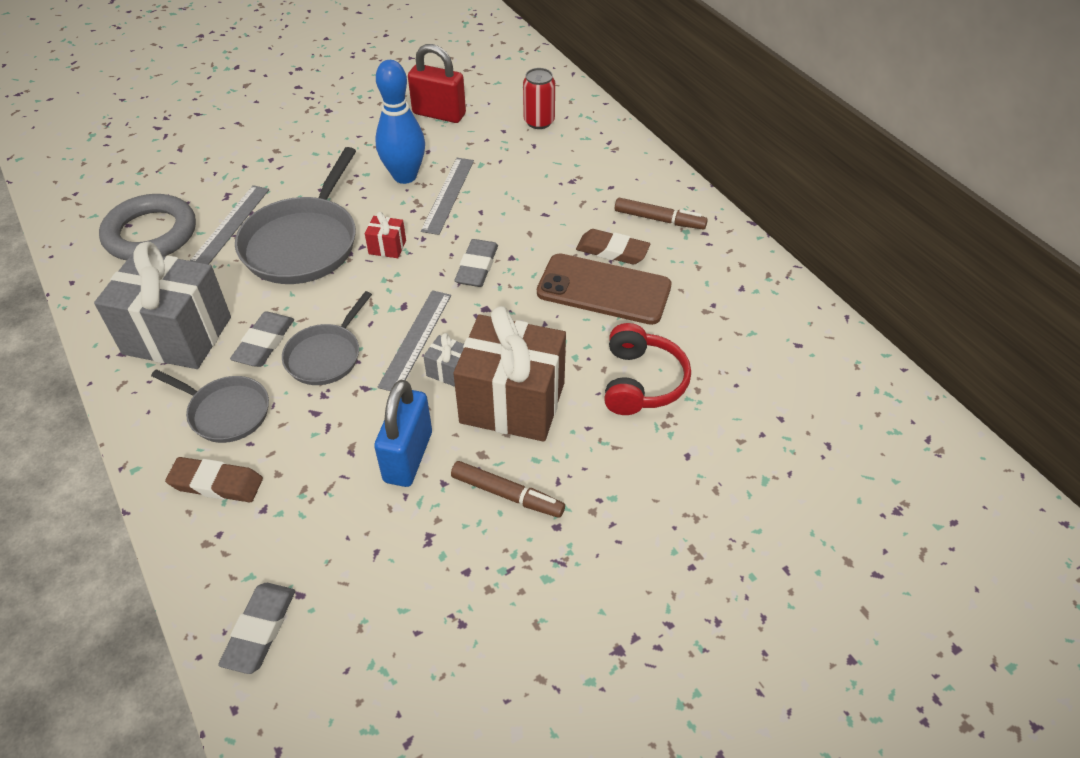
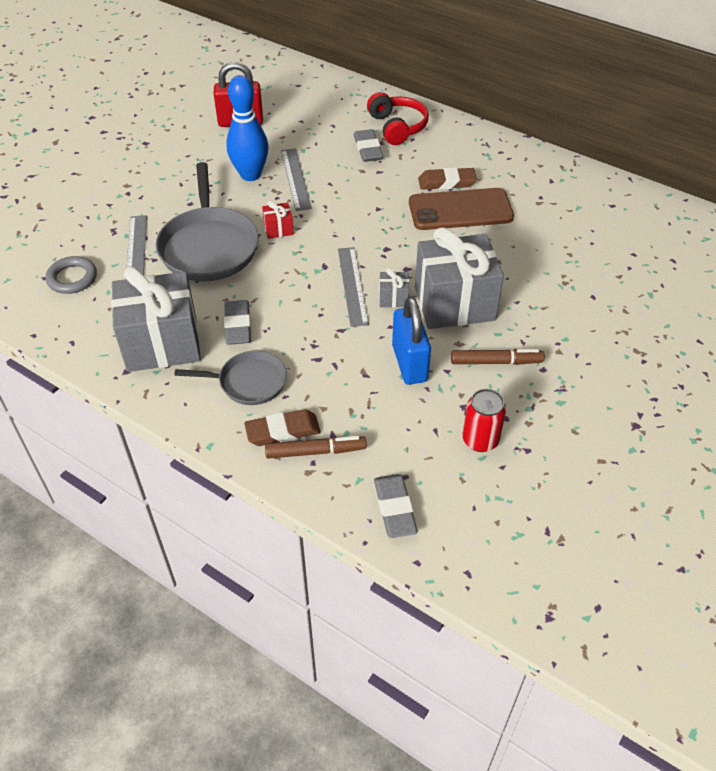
camera: 25 degrees left, 0 degrees up
grey ring [99,194,196,260] -> grey ring [46,256,97,294], size x0.60
grey pan [282,291,372,385] -> none
brown gift [453,306,566,442] -> grey gift [415,228,504,329]
grey eraser [454,239,498,287] -> grey eraser moved to [354,129,383,162]
red can [523,68,555,129] -> red can moved to [462,389,506,452]
red headphones [604,323,691,415] -> red headphones moved to [367,92,429,145]
brown marker [615,198,708,229] -> brown marker moved to [265,436,367,459]

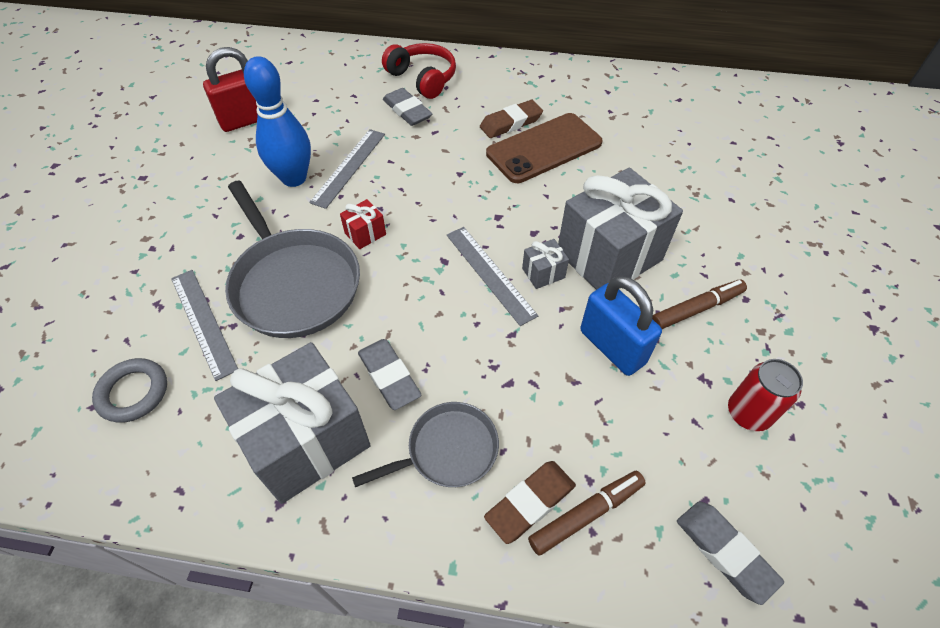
camera: 25 degrees left, 5 degrees up
grey ruler [281,148,312,211] -> grey ruler turned 60 degrees clockwise [309,129,385,209]

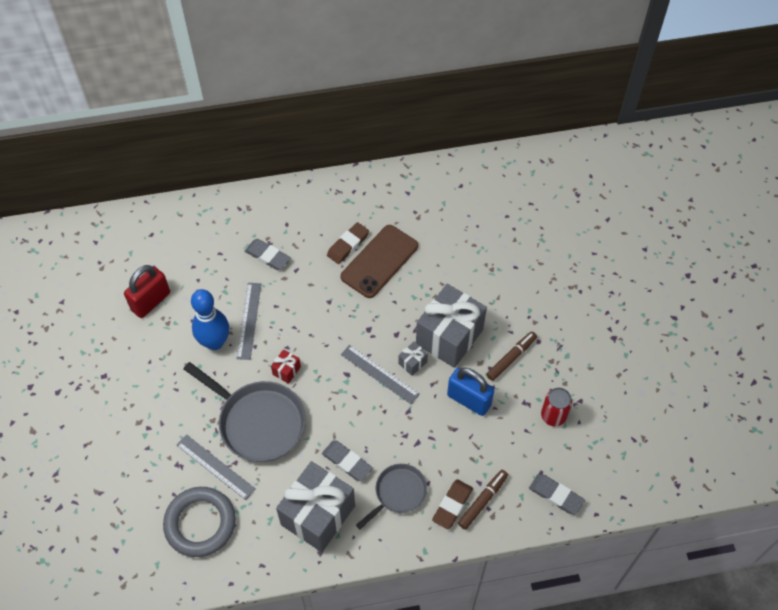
camera: 20 degrees left, 5 degrees up
grey ring [92,358,167,423] -> grey ring [163,487,236,557], size x1.66
red headphones [382,43,456,99] -> none

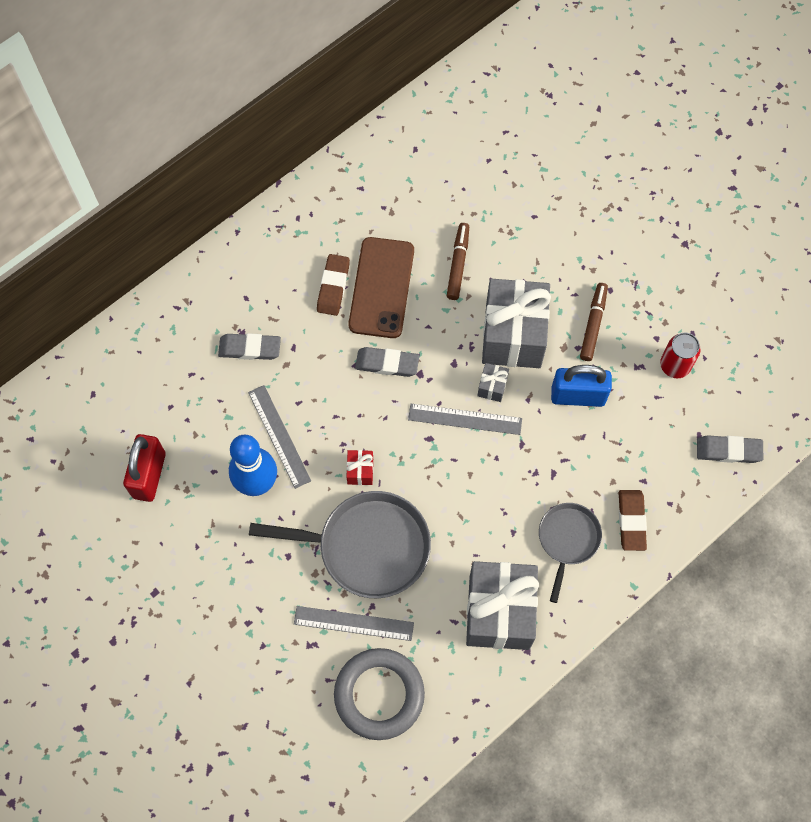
camera: 30 degrees left, 10 degrees up
grey eraser [322,441,373,481] -> grey eraser moved to [355,347,419,377]
brown marker [458,470,508,530] -> brown marker moved to [447,223,469,300]

